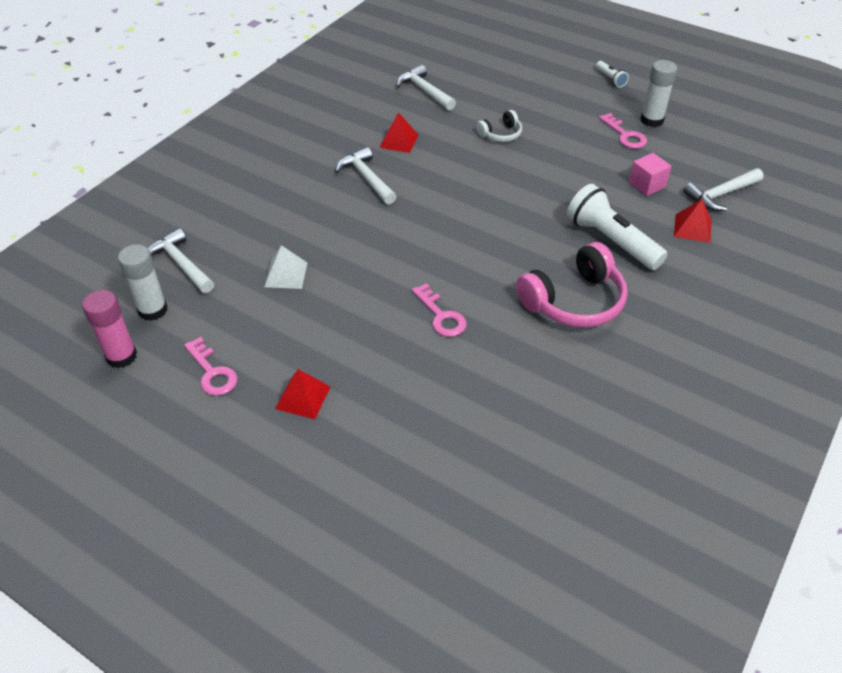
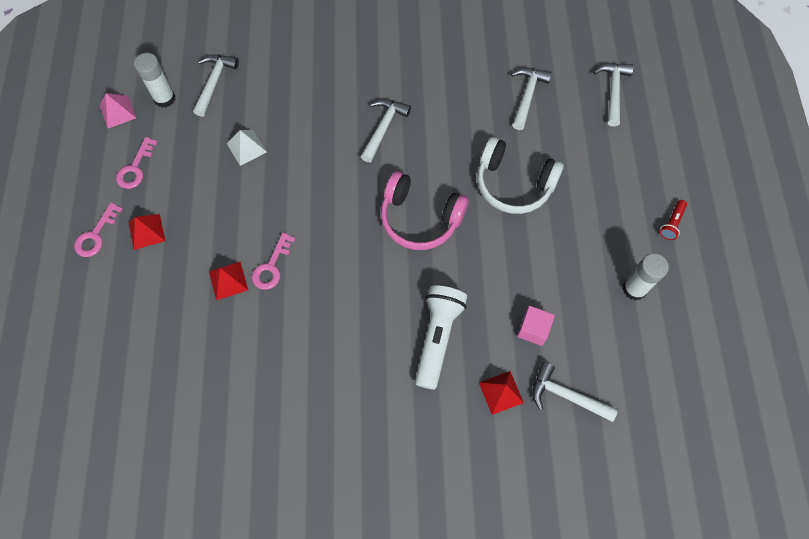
camera: 55 degrees right, 20 degrees up
pink glue stick [82,290,137,368] -> pink pyramid [100,93,136,129]
red pyramid [379,112,418,153] -> red pyramid moved to [209,262,248,300]
white headphones [476,110,522,142] -> white headphones [477,137,564,214], size x1.93
pink headphones [516,242,627,328] -> pink headphones moved to [381,171,469,250]
white flashlight [596,61,629,88] -> red flashlight [660,200,687,240]
pink key [599,113,647,149] -> pink key moved to [74,203,123,257]
none -> white hammer [593,63,634,127]

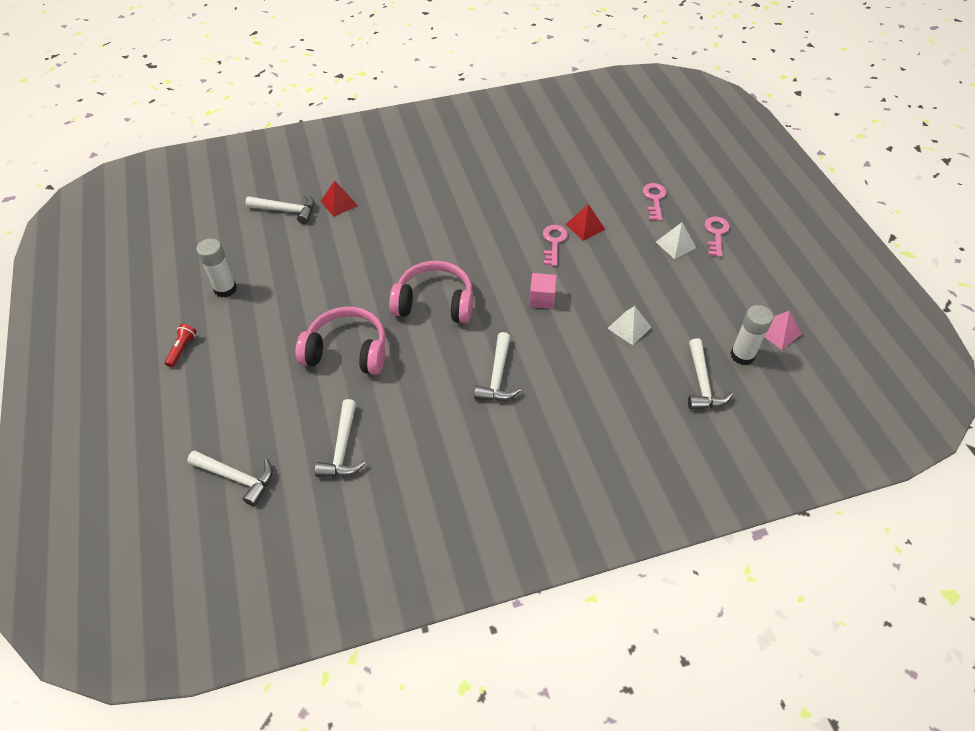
camera: 165 degrees right, 15 degrees down
pink key [116,137,158,189] -> pink key moved to [643,183,667,221]
red pyramid [128,214,165,250] -> white pyramid [656,222,696,259]
white flashlight [415,285,467,390] -> none
white headphones [477,137,564,214] -> pink headphones [295,307,386,375]
pink cube [517,306,555,346] -> pink cube moved to [529,273,557,309]
white hammer [593,63,634,127] -> white hammer turned 60 degrees counterclockwise [187,450,273,507]

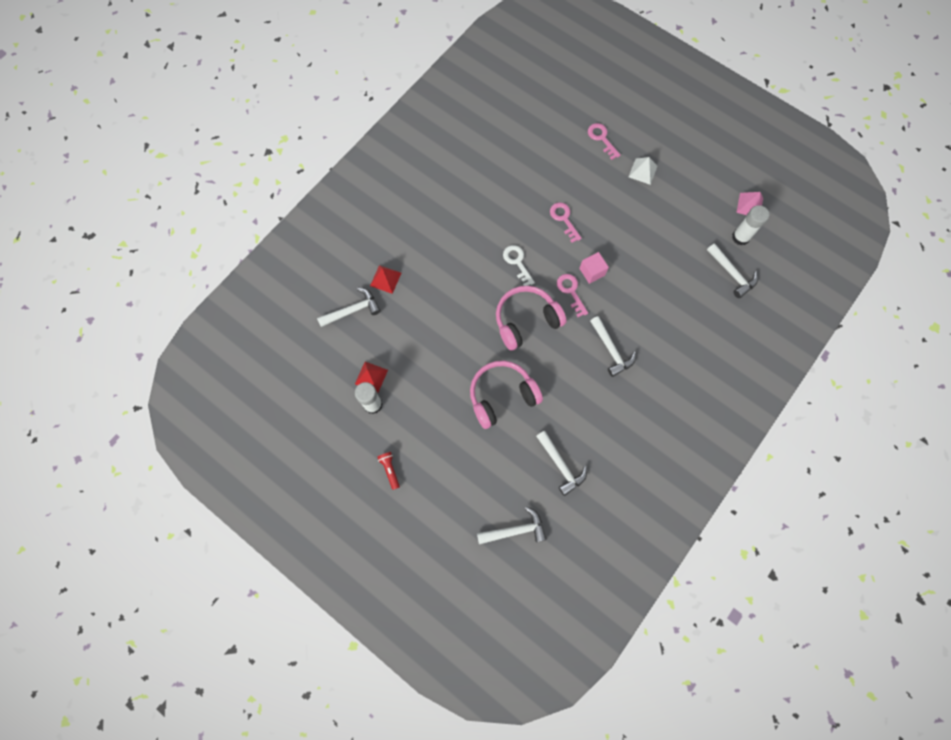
camera: 35 degrees left, 20 degrees up
red pyramid [566,204,605,241] -> red pyramid moved to [355,362,388,393]
white pyramid [608,306,652,345] -> none
pink key [705,217,730,257] -> pink key moved to [557,274,588,317]
none -> white key [503,245,535,286]

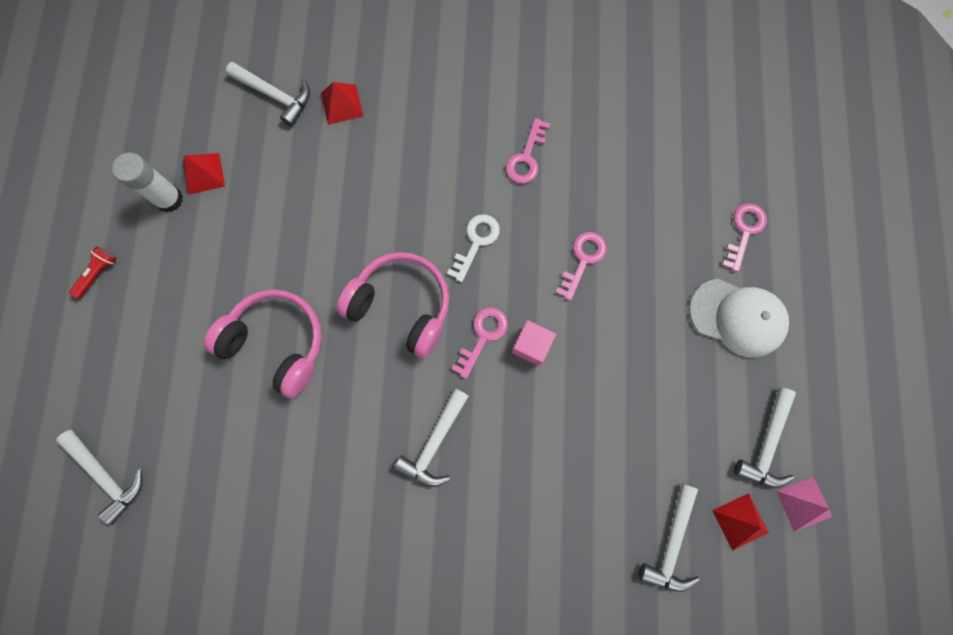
camera: 55 degrees right, 5 degrees up
white hammer [536,431,587,496] -> white hammer moved to [734,387,796,488]
white pyramid [629,157,657,185] -> white cap [689,279,789,358]
white glue stick [732,205,769,245] -> red pyramid [712,493,769,551]
none -> pink key [506,118,550,184]

